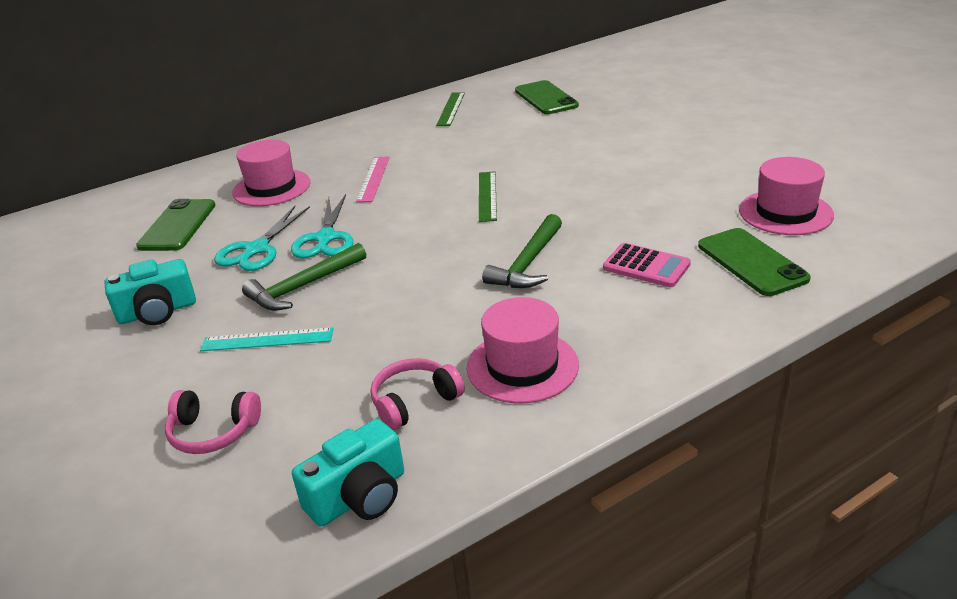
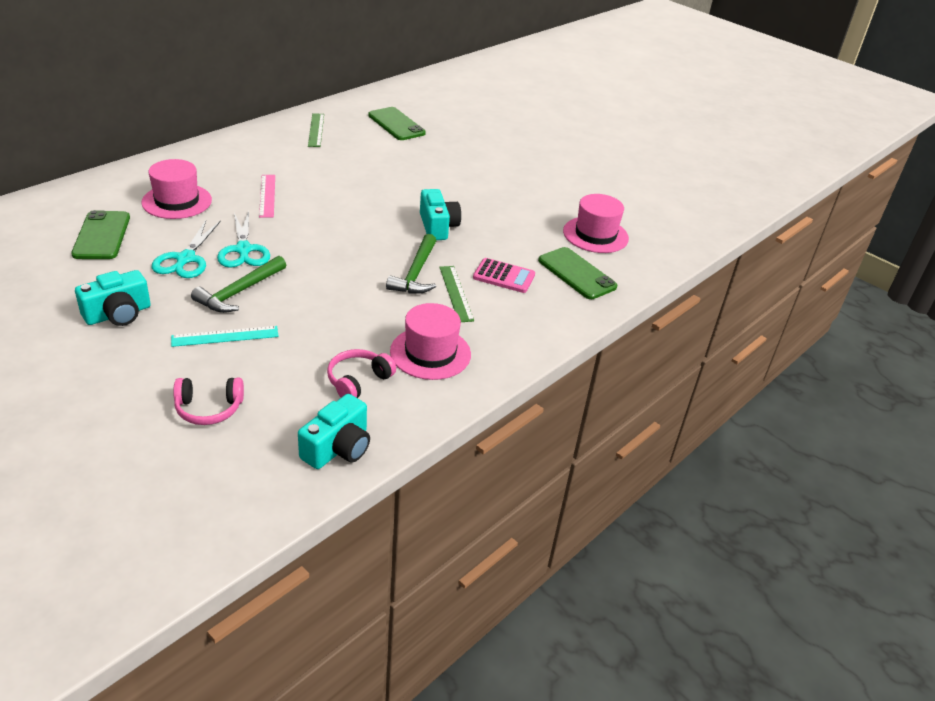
camera: 20 degrees left, 5 degrees up
green ruler [479,172,497,222] -> green ruler moved to [439,266,474,322]
none -> turquoise camera [420,189,461,240]

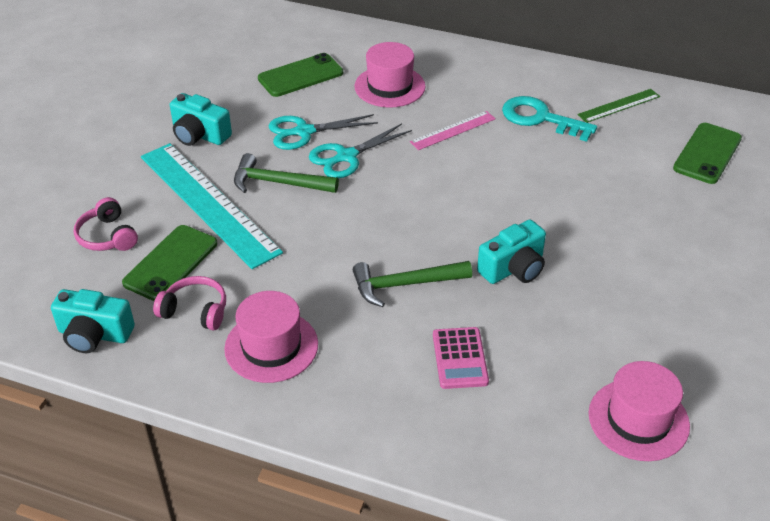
camera: 70 degrees right, 5 degrees up
turquoise ruler [171,326,279,347] -> turquoise ruler [141,143,283,269], size x2.08
green ruler [439,266,474,322] -> none
green phone [538,247,618,299] -> green phone moved to [122,225,217,301]
none -> turquoise key [502,96,597,142]

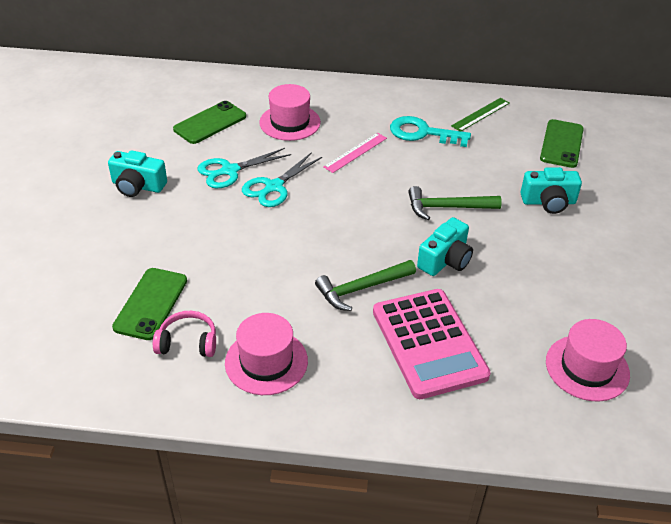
camera: 15 degrees left, 0 degrees up
turquoise camera [51,289,135,353] -> turquoise camera moved to [520,167,582,214]
pink headphones [74,197,138,251] -> none
turquoise ruler [141,143,283,269] -> none
green hammer [234,153,339,193] -> green hammer moved to [408,186,502,220]
pink calculator [433,327,489,389] -> pink calculator [373,289,491,399], size x1.94

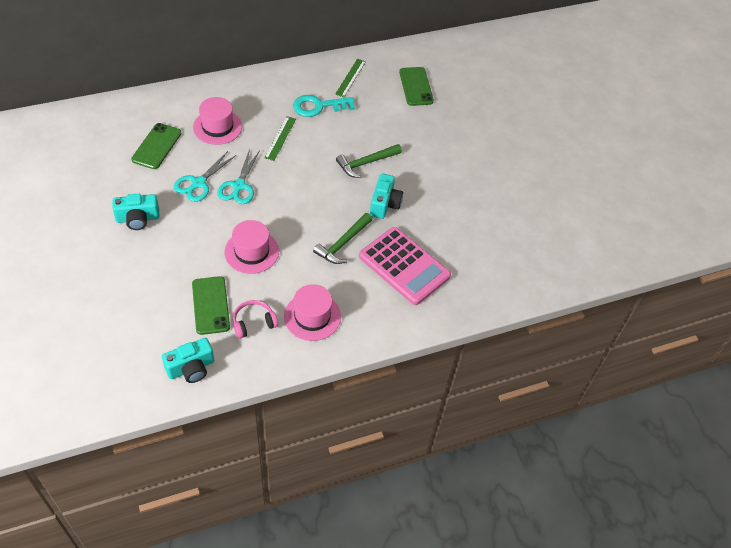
camera: 30 degrees left, 10 degrees up
pink ruler [323,133,387,173] -> green ruler [265,116,296,161]
turquoise camera [520,167,582,214] -> turquoise camera moved to [162,338,214,383]
pink hat [546,319,630,401] -> pink hat moved to [224,220,279,274]

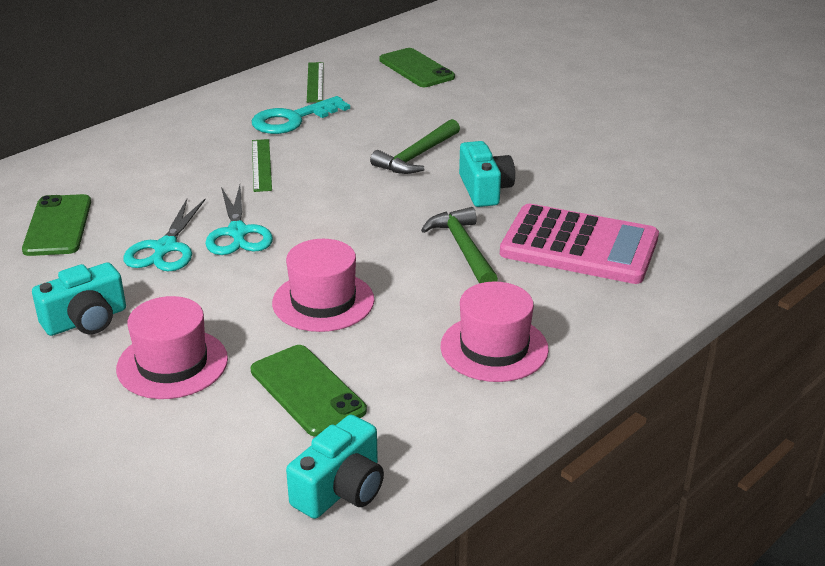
camera: 20 degrees left, 20 degrees down
pink hat [193,97,242,145] -> pink hat moved to [116,296,228,399]
pink headphones [233,300,278,339] -> none
green hammer [313,213,373,264] -> green hammer turned 150 degrees clockwise [421,207,498,283]

